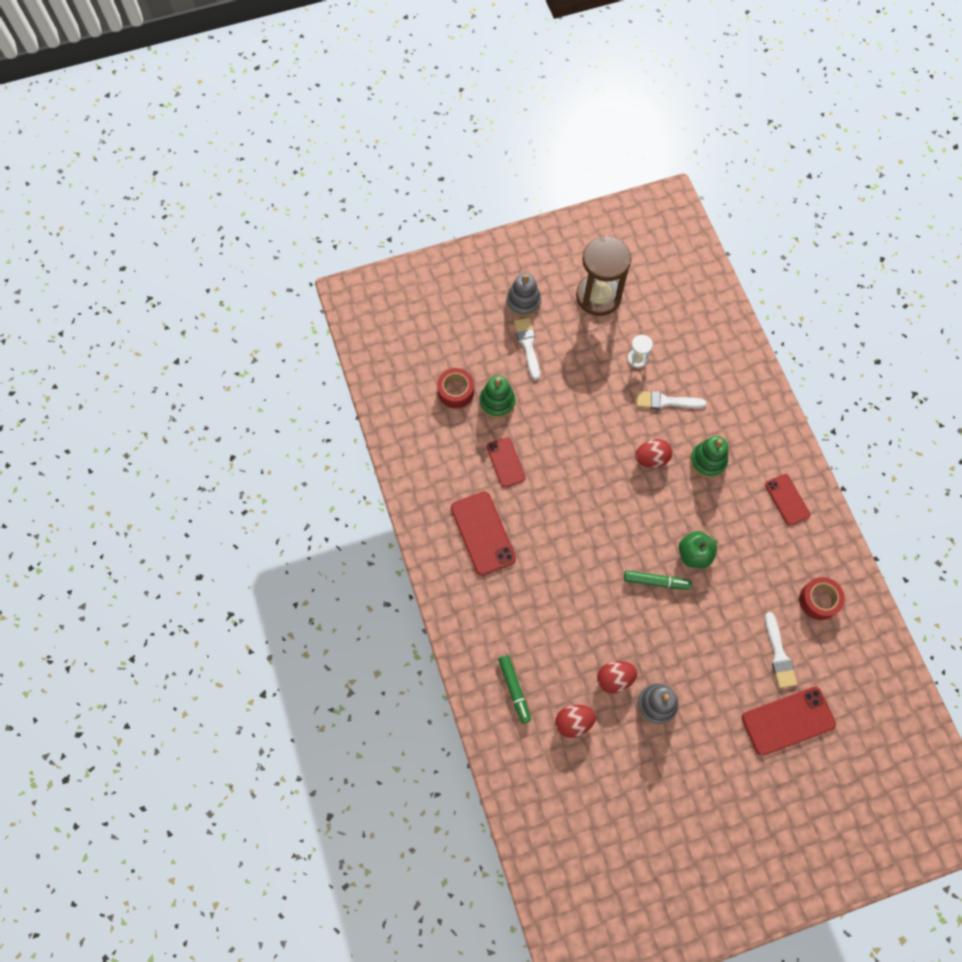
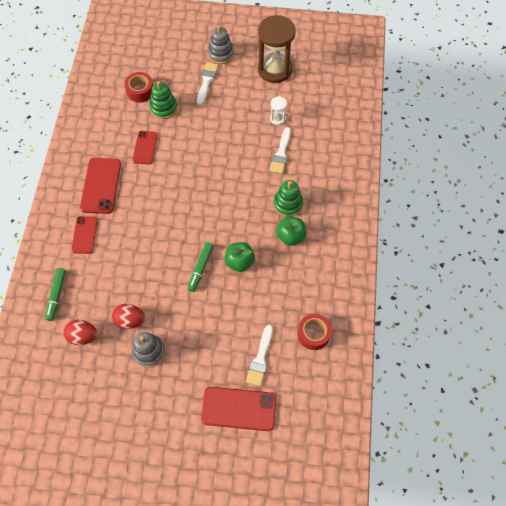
camera: 25 degrees right, 5 degrees down
green marker [624,570,692,590] -> green marker turned 75 degrees clockwise [188,242,213,292]
red egg [635,439,672,468] -> none
white brush [637,391,706,409] -> white brush turned 105 degrees counterclockwise [270,127,291,174]
red phone [765,474,810,526] -> red phone moved to [72,216,98,254]
none -> green apple [276,216,306,246]

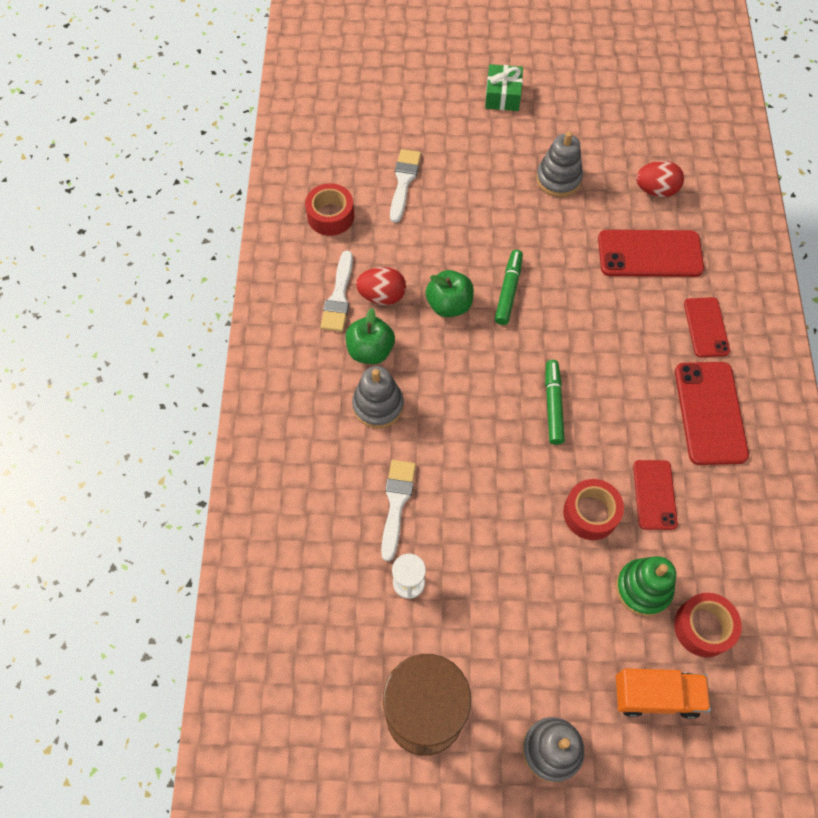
camera: 175 degrees right, 0 degrees up
green marker [45,268,66,321] -> green marker moved to [545,360,565,445]
red egg [112,304,145,329] -> red egg moved to [356,267,406,305]
white brush [197,62,218,105] -> white brush moved to [320,251,353,332]
red phone [201,387,276,431] -> red phone moved to [598,230,704,277]
green stacking toy [273,180,303,217] -> grey stacking toy [352,366,404,428]
none -> green gift [485,64,523,111]
none -> red tape [563,479,624,540]
none -> orange truck [616,669,711,719]

